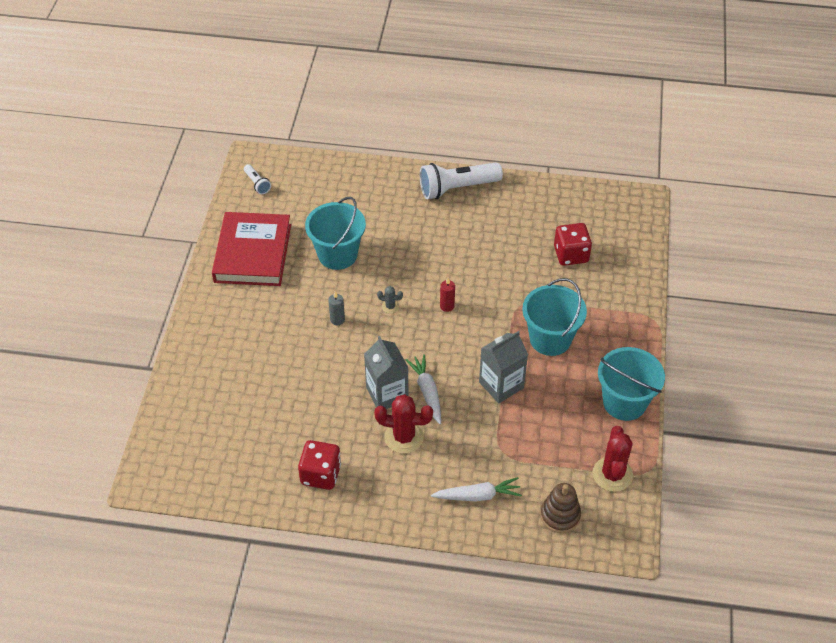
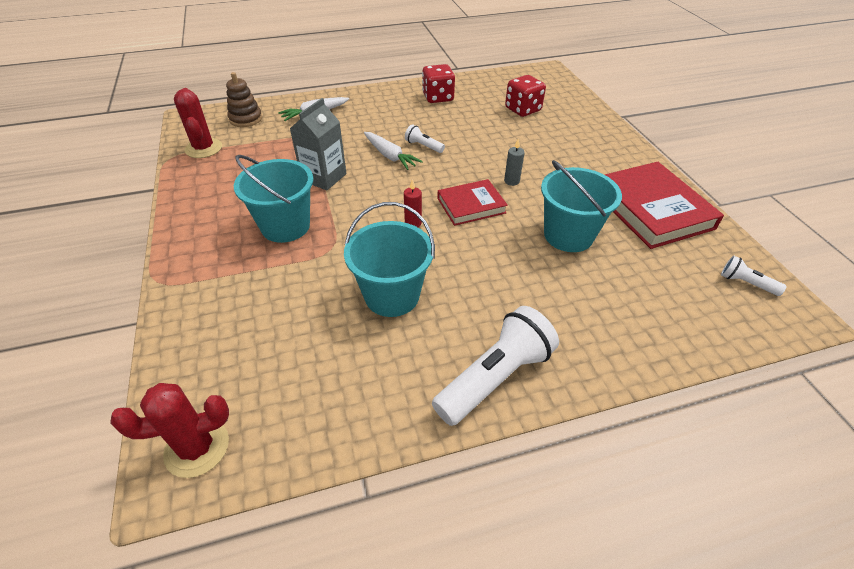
camera: 155 degrees right, 5 degrees down
grey carton [364,336,408,409] -> white flashlight [405,124,445,153]
red cactus [374,394,433,453] -> red cactus moved to [110,383,229,478]
grey cactus [377,286,403,314] -> red book [437,179,508,226]
red dice [554,223,592,266] -> red dice moved to [505,75,546,117]
turquoise bucket [598,347,665,421] -> turquoise bucket moved to [344,202,435,317]

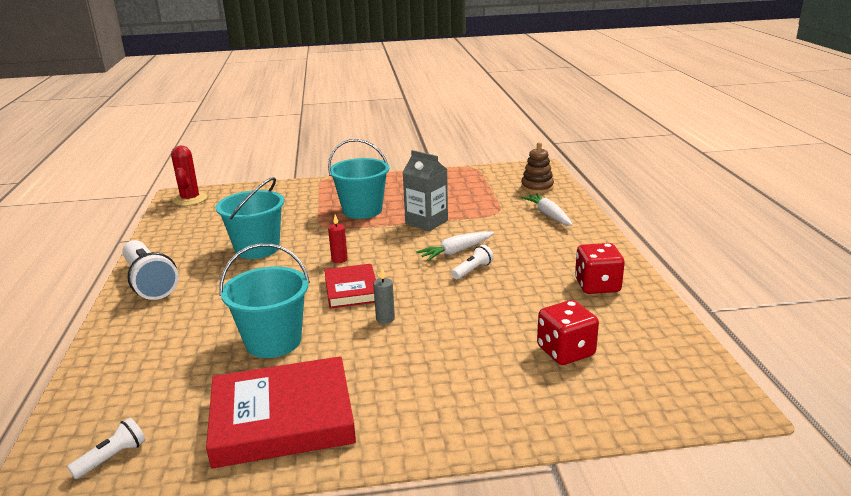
camera: 100 degrees right, 20 degrees down
red cactus [174,88,222,158] -> none

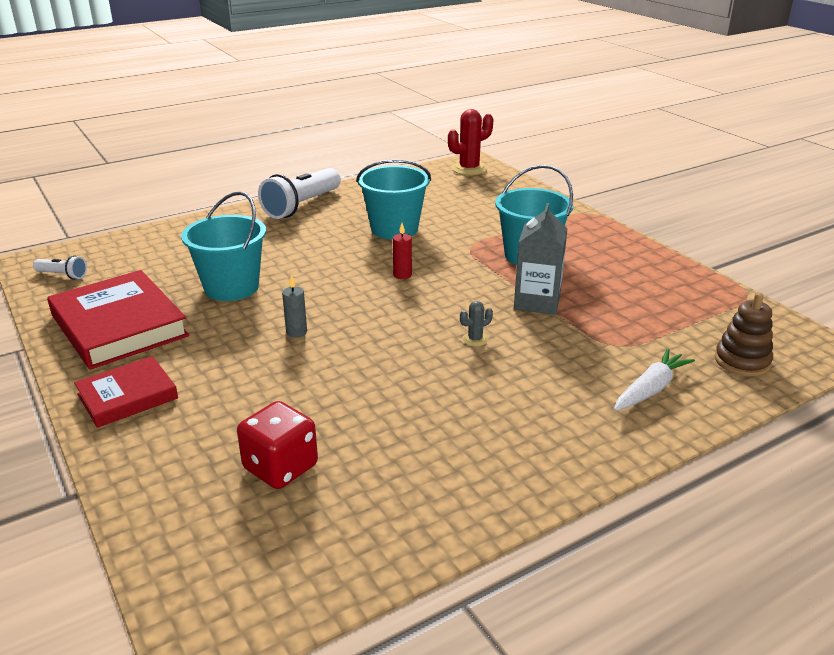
camera: 65 degrees right, 5 degrees up
red book [324,264,376,309] -> red book moved to [74,356,178,428]
white carrot [416,231,494,261] -> grey cactus [460,301,493,346]
white flashlight [451,245,494,279] -> none
red dice [575,243,625,294] -> none

